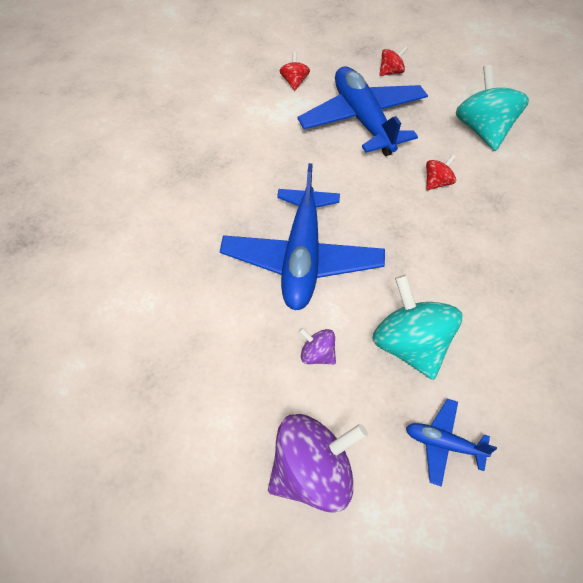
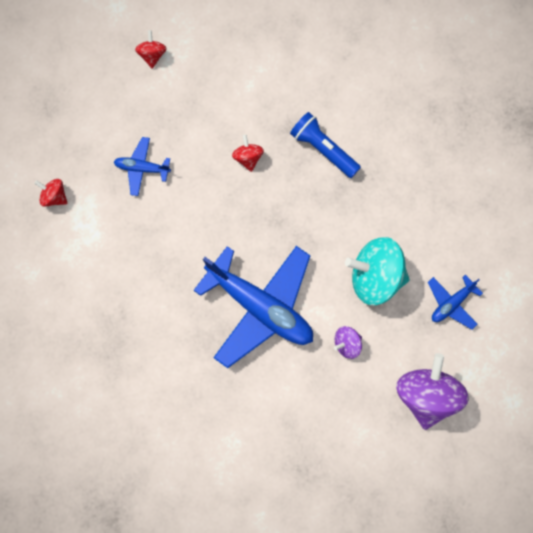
camera: 60 degrees left, 20 degrees up
blue plane [297,67,428,156] -> blue plane [114,137,171,196], size x0.46
red spinning top [379,46,408,76] -> red spinning top moved to [135,30,167,68]
turquoise spinning top [456,65,529,151] -> none
none -> blue flashlight [290,112,361,178]

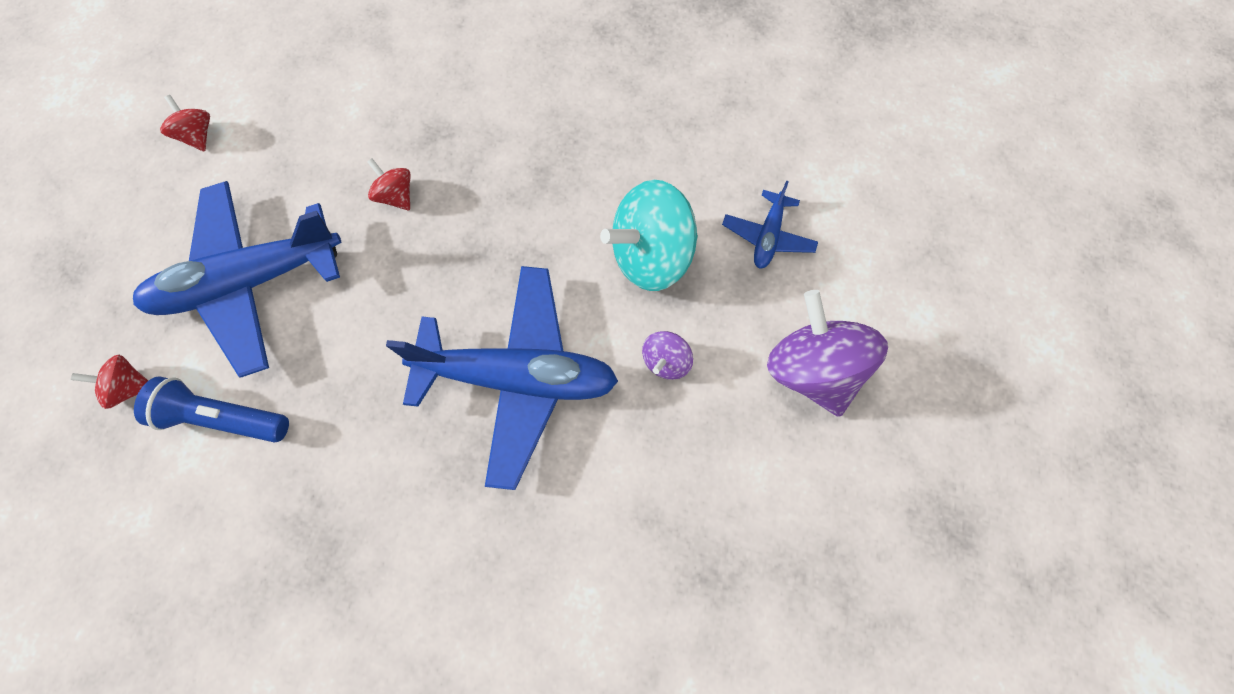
camera: 30 degrees left, 5 degrees down
blue plane [114,137,171,196] -> blue plane [133,181,341,378], size x2.18
blue flashlight [290,112,361,178] -> blue flashlight moved to [134,376,289,442]

